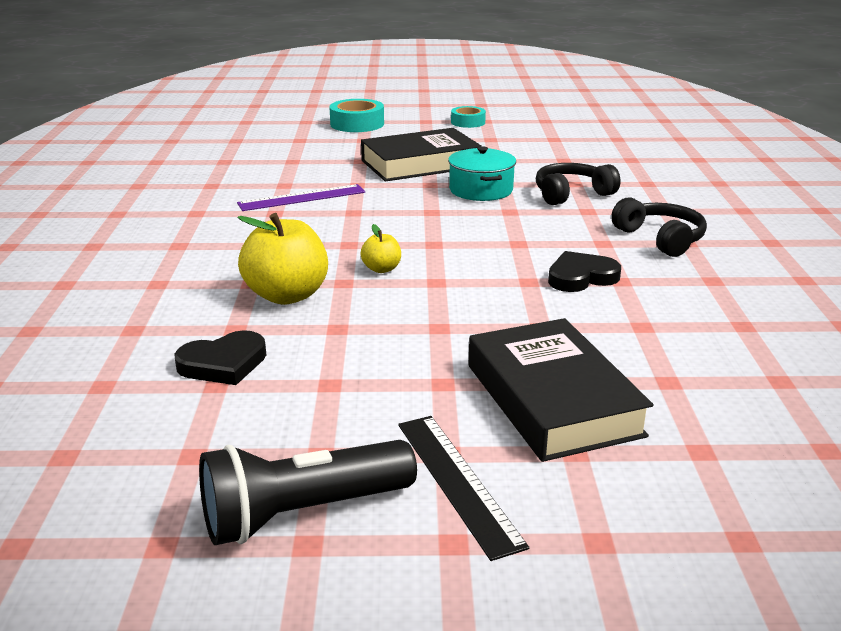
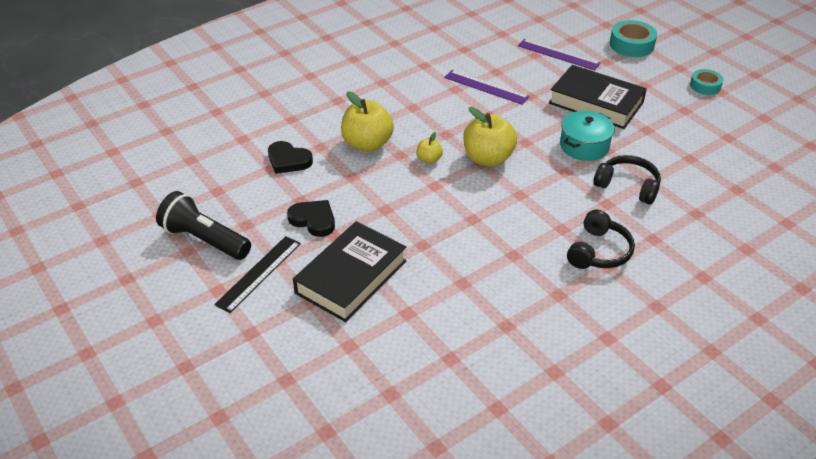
camera: 55 degrees right, 15 degrees up
black heart [548,251,621,292] -> black heart moved to [287,200,335,237]
none -> yellow apple [463,107,517,167]
none -> purple ruler [518,39,601,70]

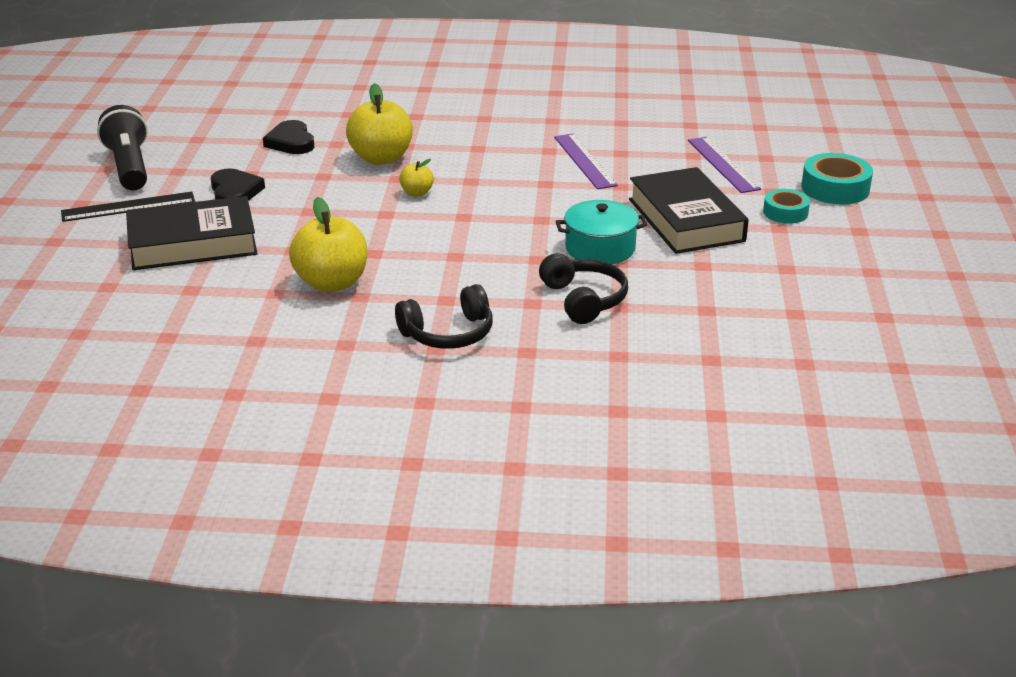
camera: 40 degrees right, 10 degrees down
yellow apple [463,107,517,167] -> yellow apple moved to [289,197,367,292]
turquoise tape [690,69,723,95] -> turquoise tape moved to [763,189,810,224]

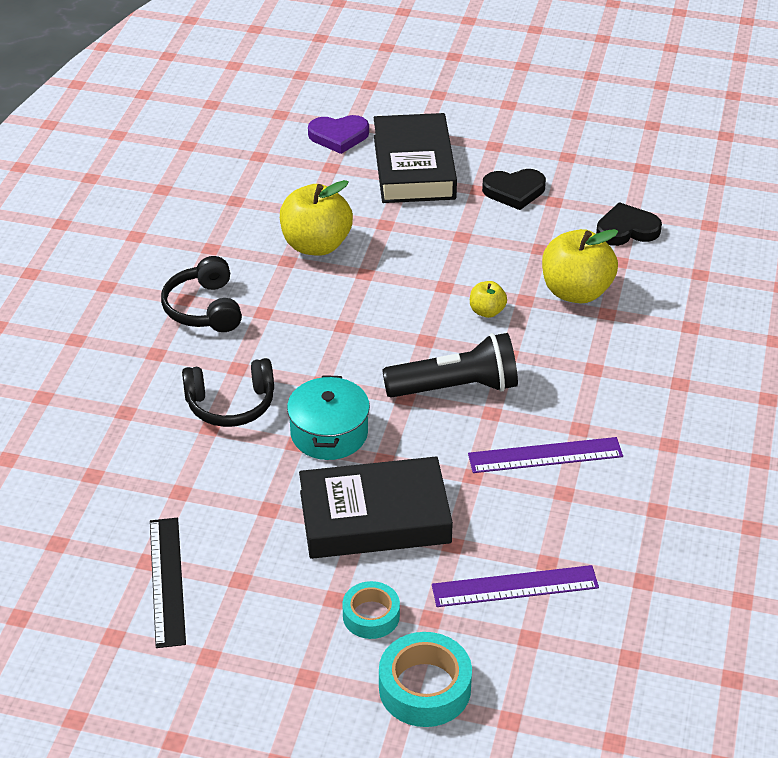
camera: 100 degrees right, 10 degrees up
black ruler [61,192,195,222] -> black ruler moved to [150,518,186,648]
black flashlight [97,105,148,191] -> black flashlight moved to [382,333,518,398]
none -> purple heart [308,115,369,154]

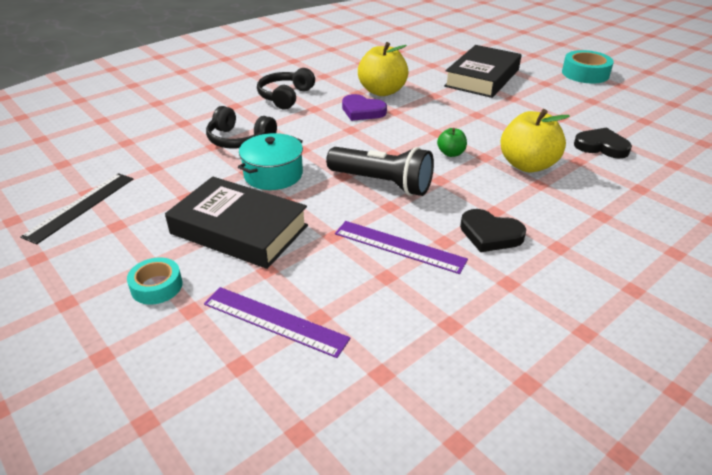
camera: 35 degrees right, 5 degrees down
purple heart [308,115,369,154] -> purple heart moved to [342,94,387,121]
turquoise tape [379,632,472,727] -> turquoise tape moved to [562,50,614,84]
yellow apple [470,281,507,318] -> green apple [437,128,467,157]
black heart [482,169,546,210] -> black heart moved to [460,209,526,252]

